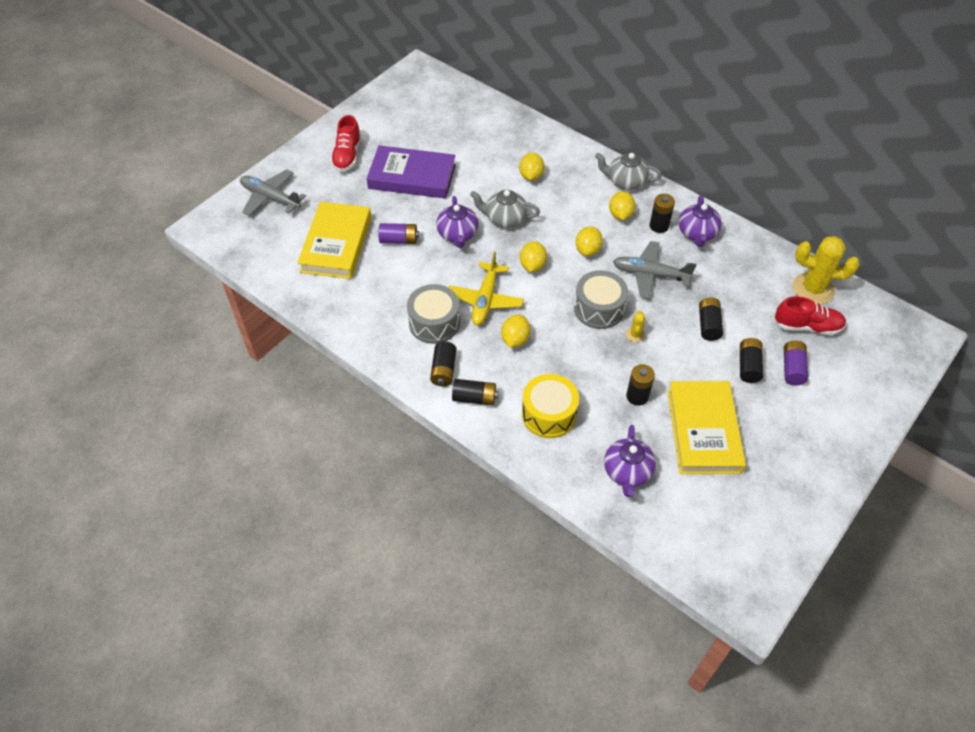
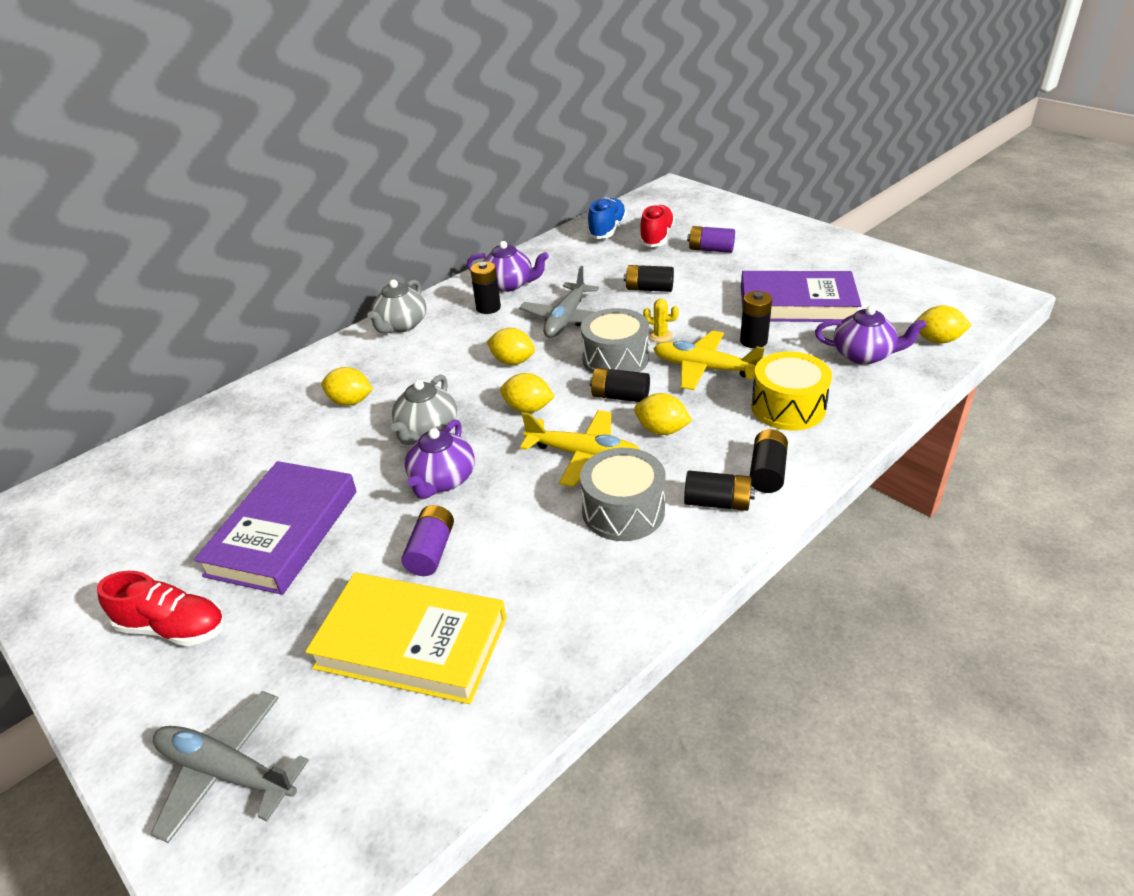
camera: 80 degrees left, 15 degrees down
grey plane [240,169,306,216] -> grey plane turned 75 degrees clockwise [151,691,309,843]
purple teapot [436,196,478,248] -> purple teapot turned 105 degrees clockwise [405,419,475,499]
yellow lemon [609,191,636,220] -> yellow lemon moved to [915,305,972,344]
yellow book [668,381,746,474] -> purple book [741,271,862,322]
black battery [740,338,763,383] -> black battery moved to [590,368,650,402]
yellow cactus [793,236,859,304] -> blue shoe [587,197,627,239]
none -> yellow plane [653,331,765,390]

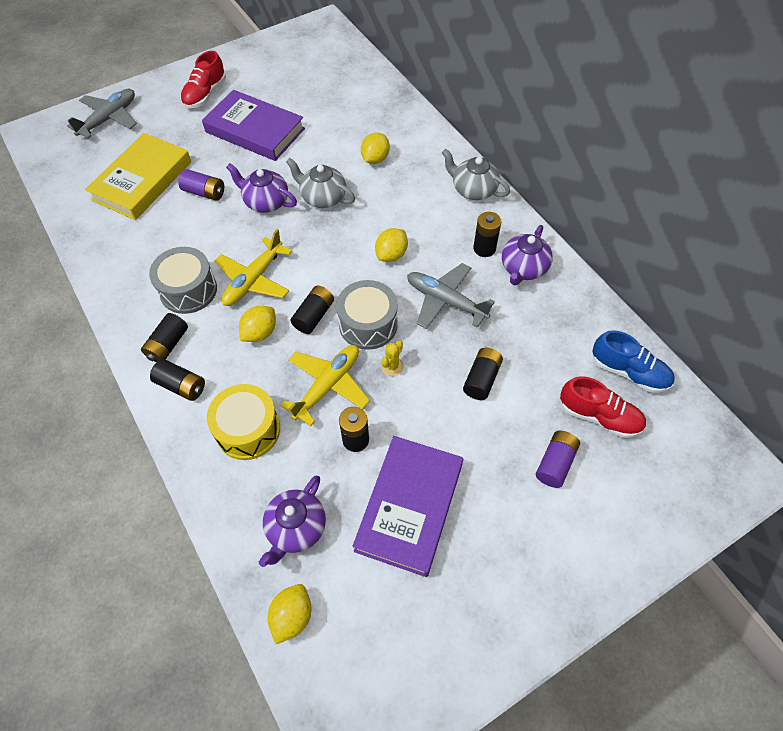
camera: 100 degrees right, 20 degrees up
yellow lemon [500,373,555,413] -> none

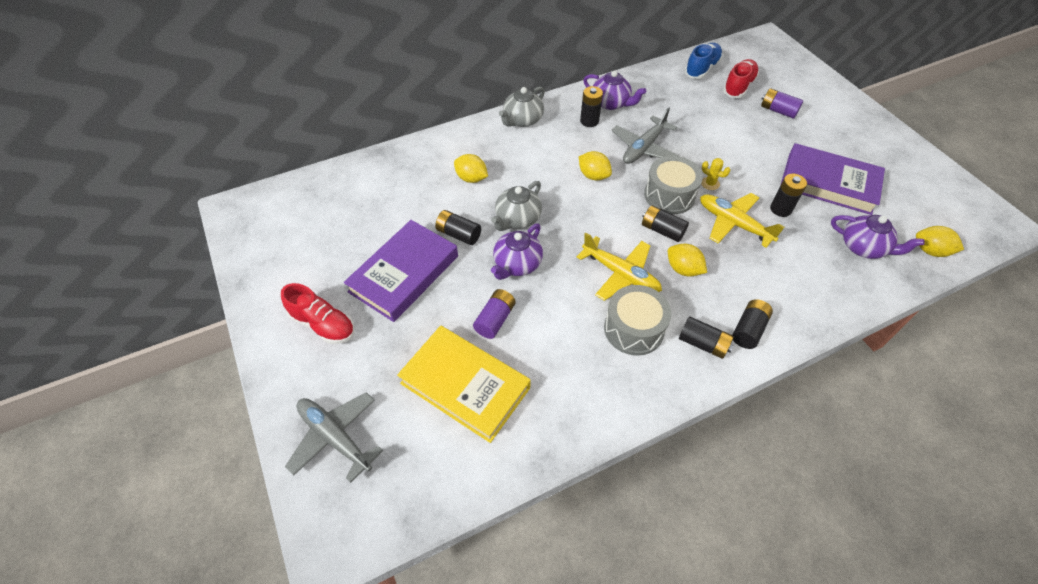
camera: 85 degrees left, 5 degrees down
yellow drum [207,384,280,460] -> none
black battery [463,348,503,400] -> black battery moved to [435,210,481,245]

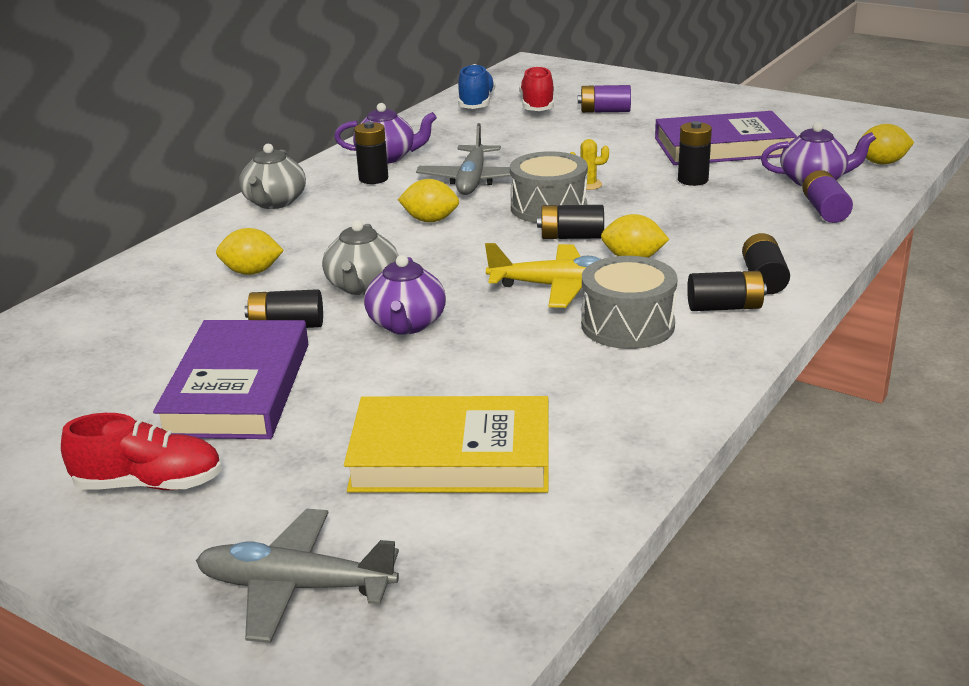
camera: 30 degrees left, 25 degrees down
purple battery [473,289,516,339] -> purple battery moved to [802,170,853,223]
yellow plane [700,193,784,248] -> none

